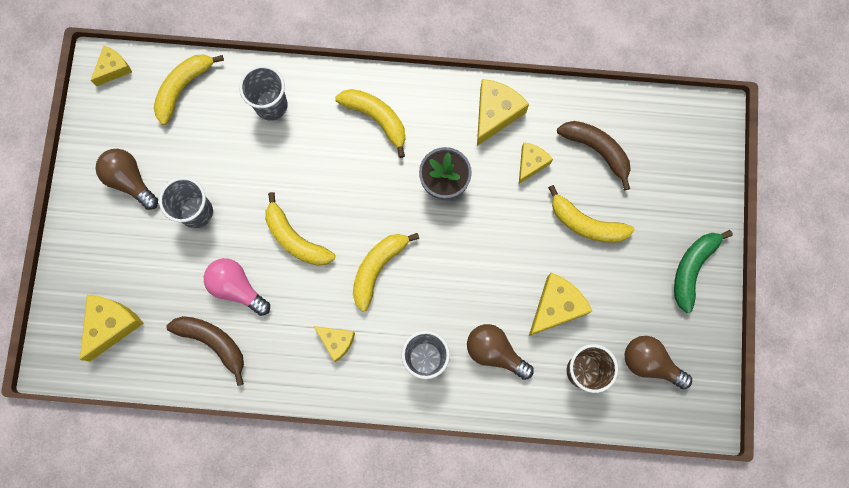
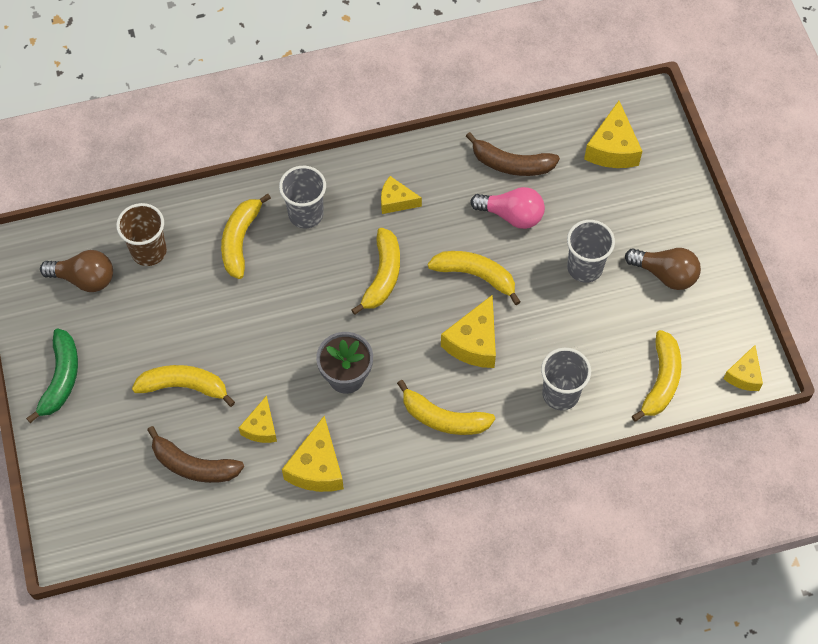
camera: 160 degrees right, 15 degrees down
brown light bulb [467,324,534,380] -> yellow banana [221,194,271,279]
yellow cheese [529,273,592,336] -> yellow cheese moved to [441,295,496,368]

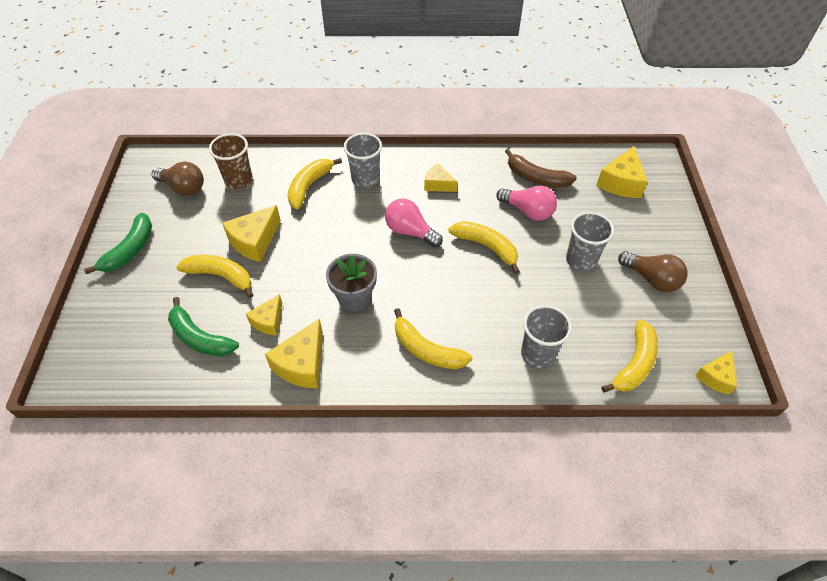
camera: 15 degrees right, 10 degrees down
brown banana [147,426,244,483] -> green banana [168,297,239,357]
yellow banana [351,228,400,315] -> pink light bulb [385,199,443,247]
yellow cheese [441,295,496,368] -> yellow cheese moved to [222,205,281,262]

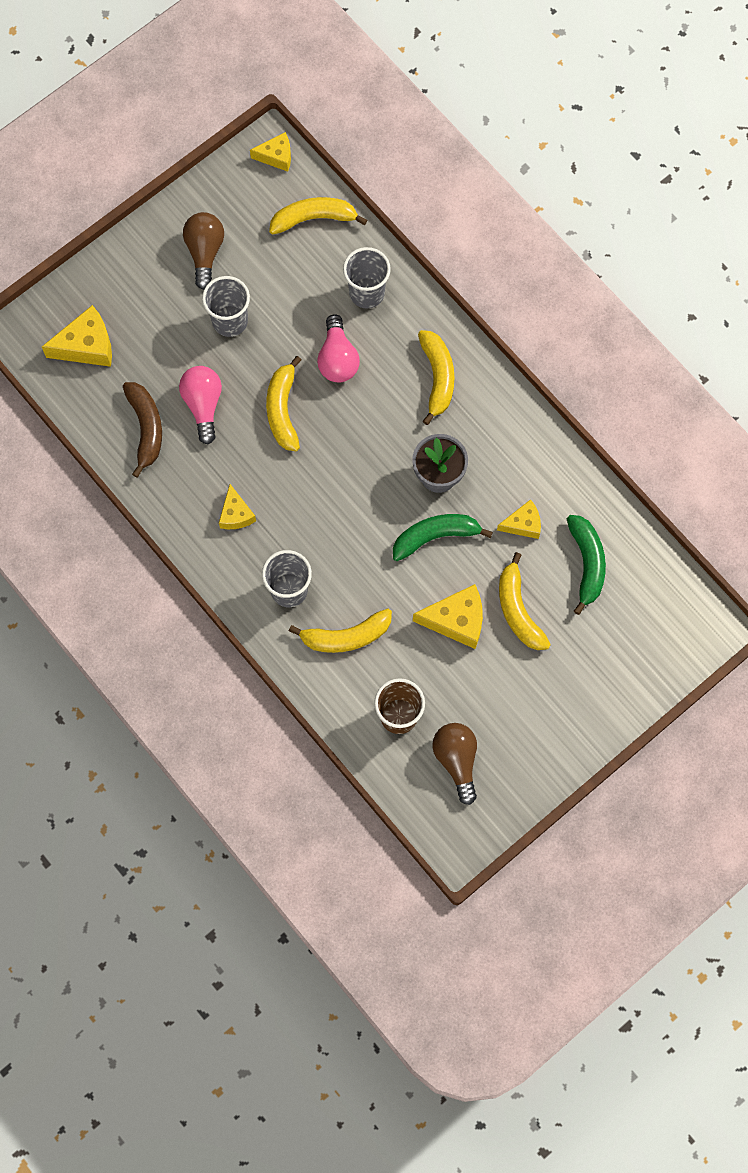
camera: 130 degrees left, 20 degrees up
green banana [84,213,152,274] -> green banana moved to [393,514,493,561]
yellow cheese [265,318,323,389] -> none
pink light bulb [385,199,443,247] -> pink light bulb moved to [317,314,360,382]

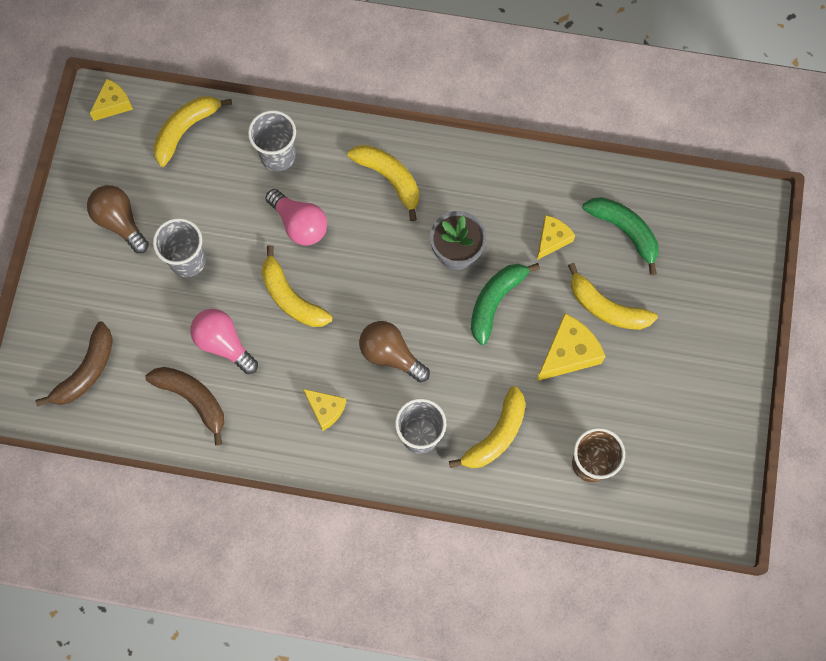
camera: 40 degrees left, 0 degrees up
yellow cheese [42,305,112,367] -> brown banana [35,321,113,406]
brown light bulb [432,723,477,805] -> brown light bulb moved to [359,321,430,382]

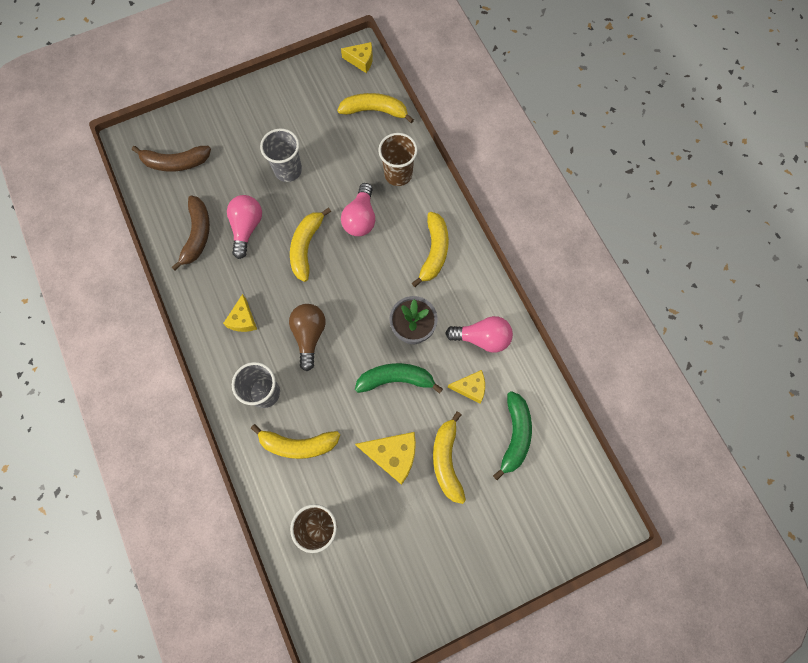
camera: 55 degrees right, 0 degrees up
brown light bulb [87,185,149,253] -> none
grey cup [248,110,296,172] -> brown cup [378,133,418,186]
none -> pink light bulb [445,316,513,353]

